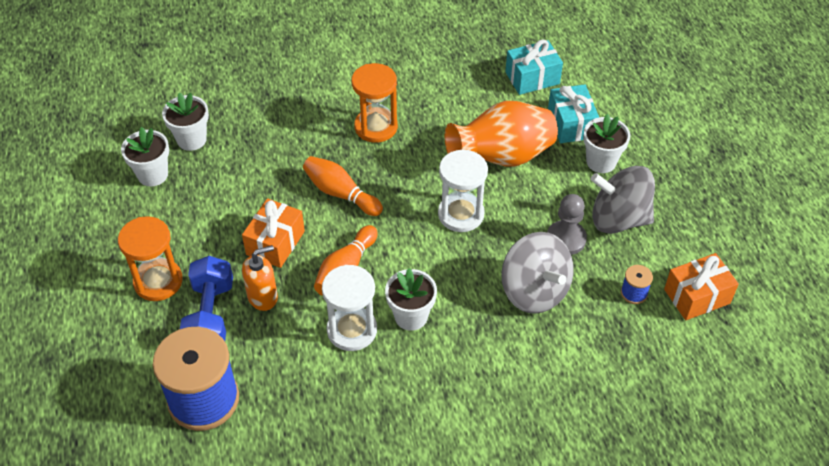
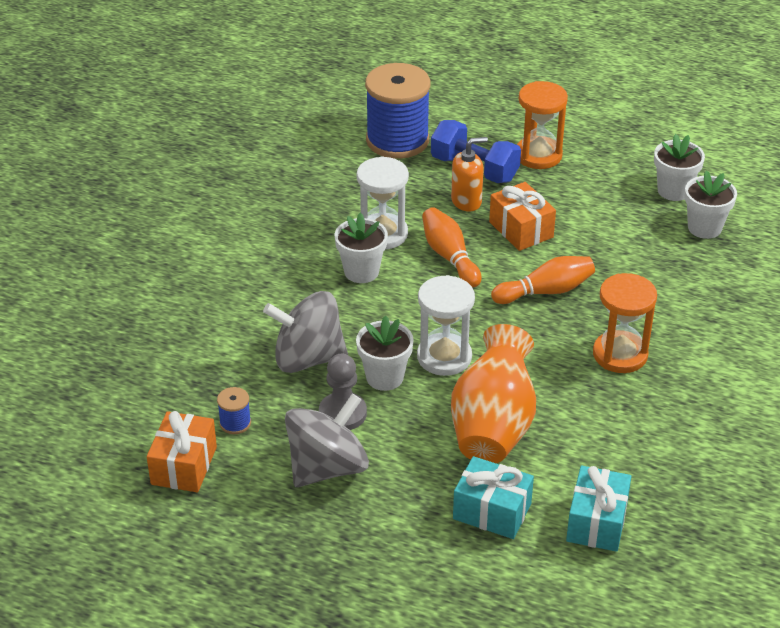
camera: 125 degrees right, 10 degrees down
orange soap dispenser [242,245,278,311] -> orange soap dispenser turned 120 degrees counterclockwise [451,137,488,212]
white flower pot [583,114,630,173] -> white flower pot moved to [356,316,414,391]

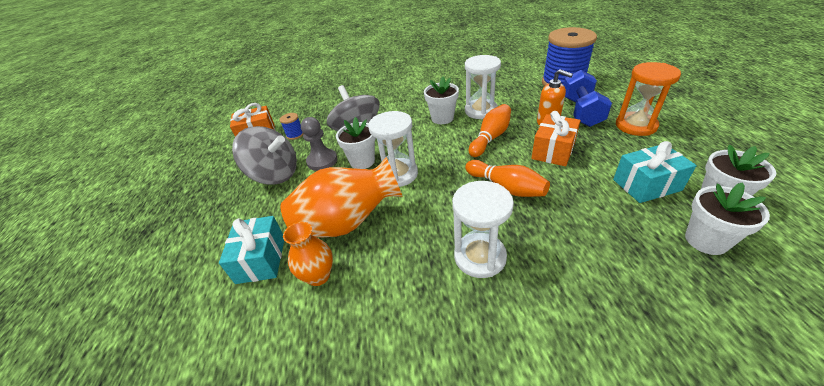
camera: 65 degrees right, 0 degrees up
turquoise gift [566,466,632,552] -> turquoise gift moved to [613,141,697,203]
orange hourglass [593,273,657,373] -> white hourglass [452,181,514,278]
none -> orange vase [283,222,333,286]

